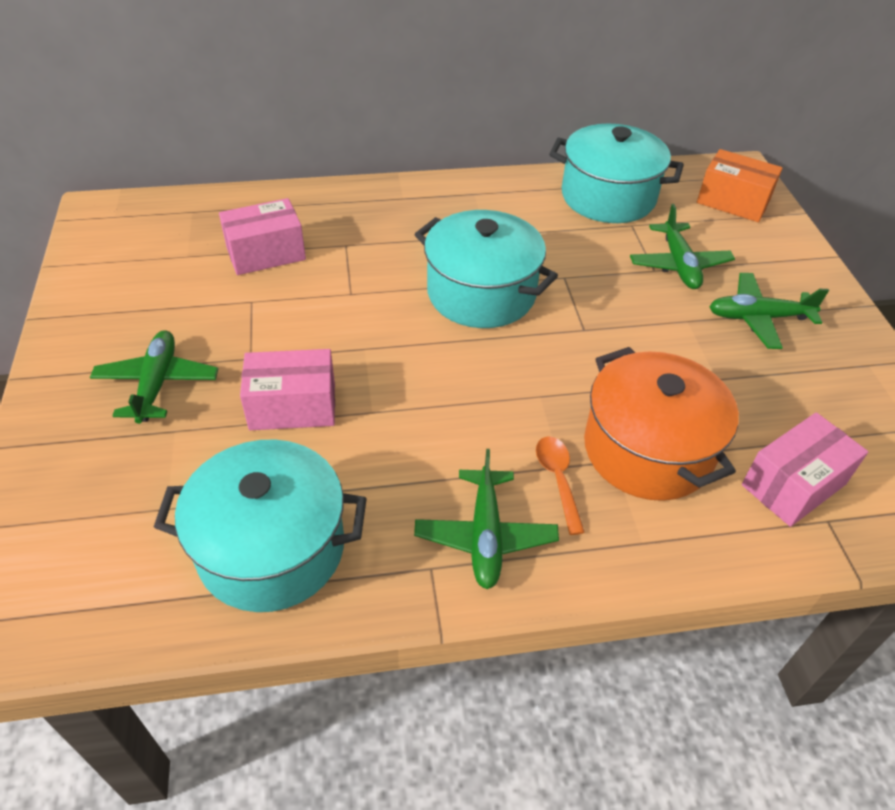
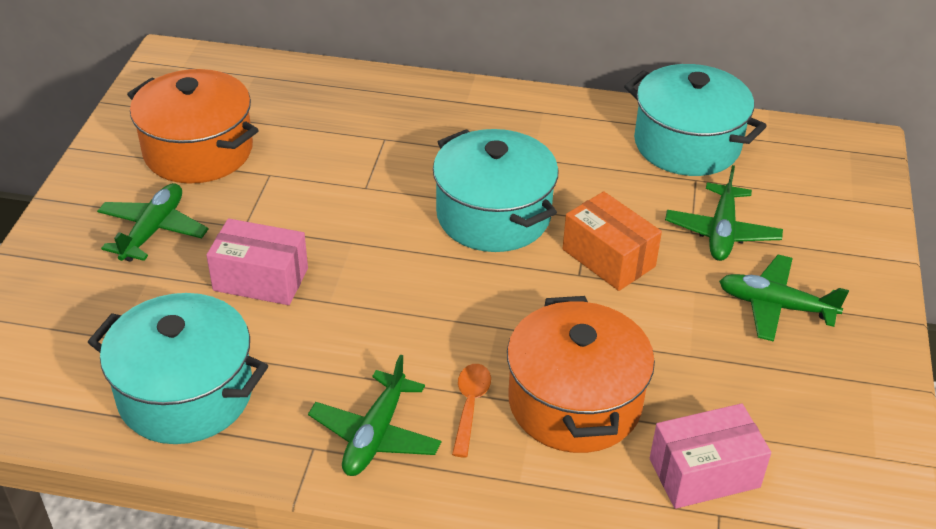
camera: 20 degrees right, 5 degrees down
pink box [219,198,306,275] -> none
orange box [697,149,783,222] -> orange box moved to [563,191,662,291]
none -> orange pot [127,69,259,184]

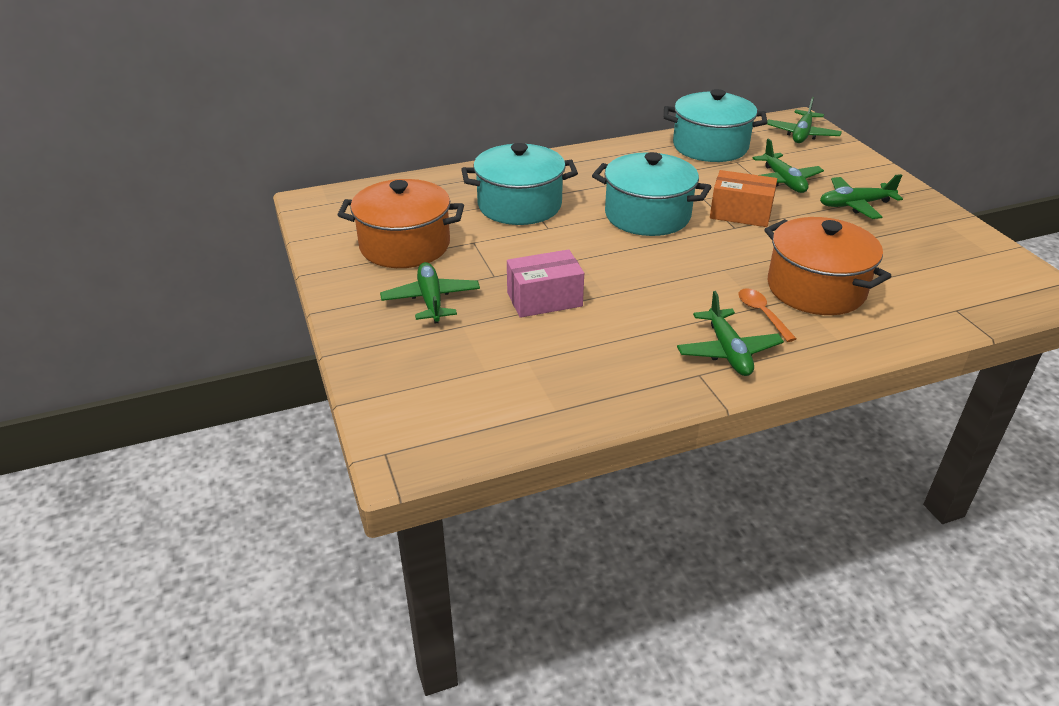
camera: 30 degrees left, 5 degrees down
turquoise pot [88,293,268,444] -> turquoise pot moved to [461,143,578,225]
pink box [650,404,771,509] -> none
none -> green plane [767,97,842,143]

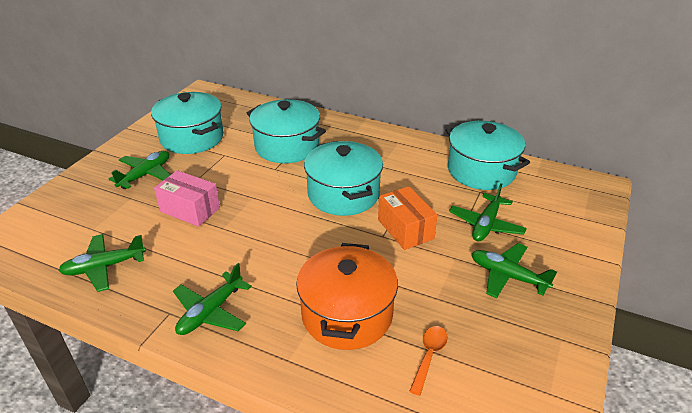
camera: 45 degrees right, 0 degrees up
orange pot [337,179,464,268] -> turquoise pot [151,92,224,154]
orange spoon [738,288,797,342] -> orange spoon moved to [409,326,448,396]
green plane [767,97,842,143] -> green plane moved to [58,234,146,292]

